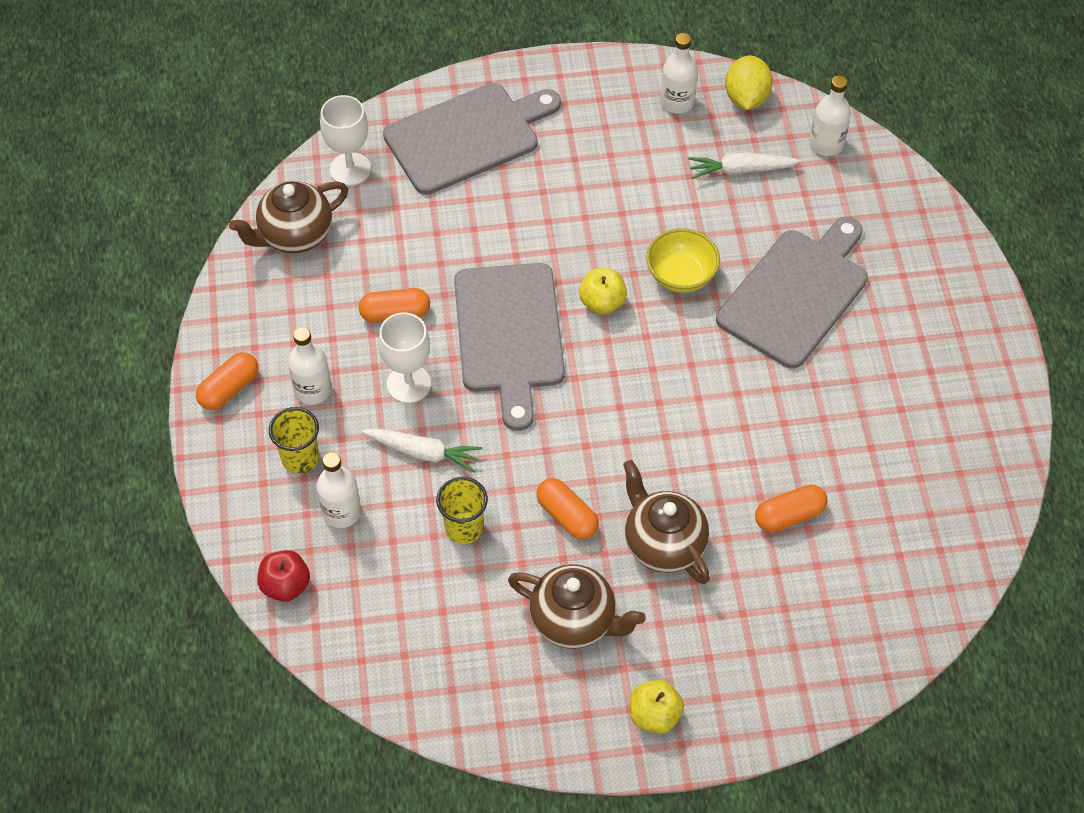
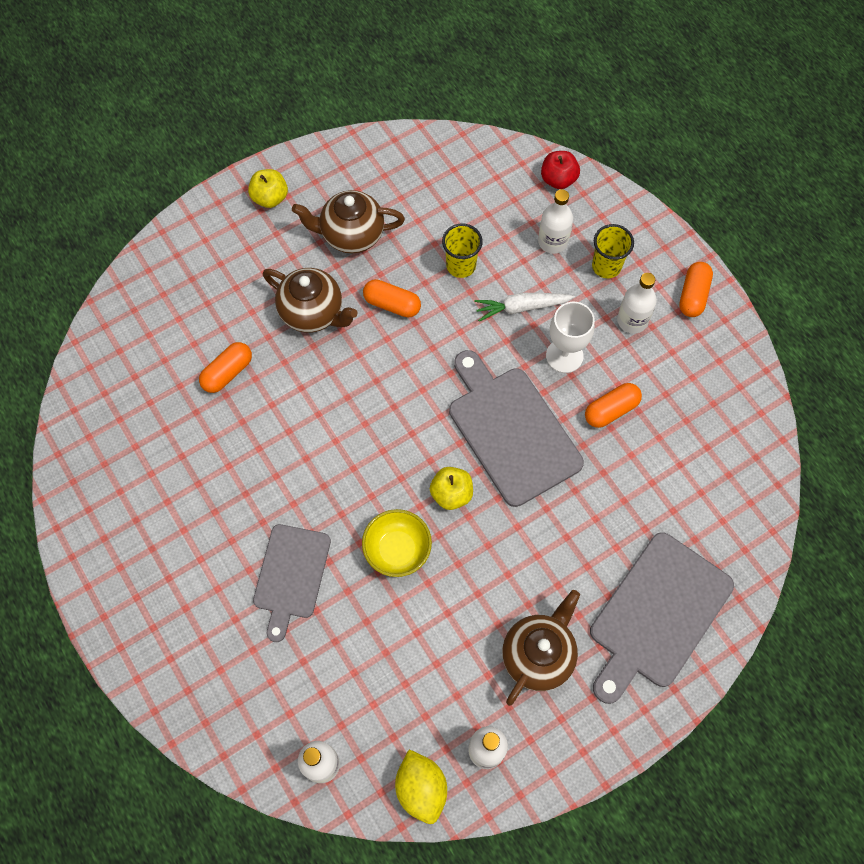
camera: 155 degrees right, 10 degrees up
brown teapot [229,181,348,253] -> brown teapot moved to [502,590,580,706]
white goblet [320,95,371,186] -> none
white carrot [688,152,801,179] -> none
grey cutting board [716,217,868,369] -> grey cutting board [253,524,331,642], size x0.65

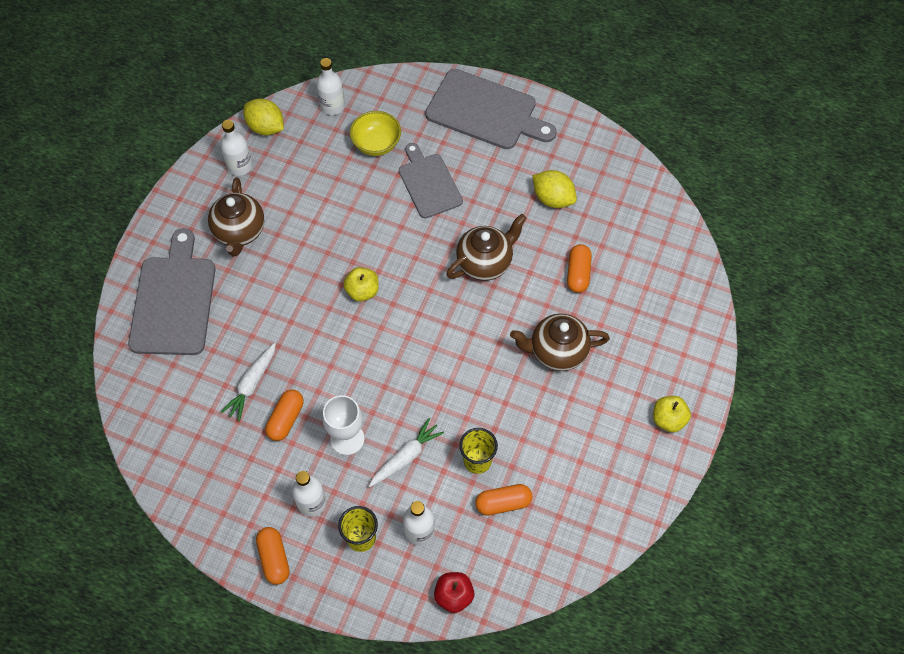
camera: 145 degrees right, 5 degrees down
brown teapot [292,190,405,254] -> brown teapot moved to [447,214,527,281]
yellow bowl [362,509,432,577] -> yellow bowl moved to [350,111,401,156]
orange capsule [363,279,421,317] -> orange capsule moved to [475,484,532,516]
grey cutting board [449,350,584,507] -> grey cutting board moved to [425,69,557,149]
none -> white carrot [220,342,276,421]
none -> yellow lemon [532,170,577,208]

